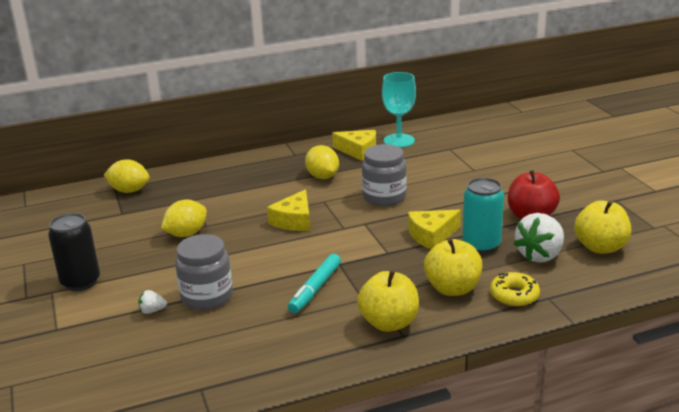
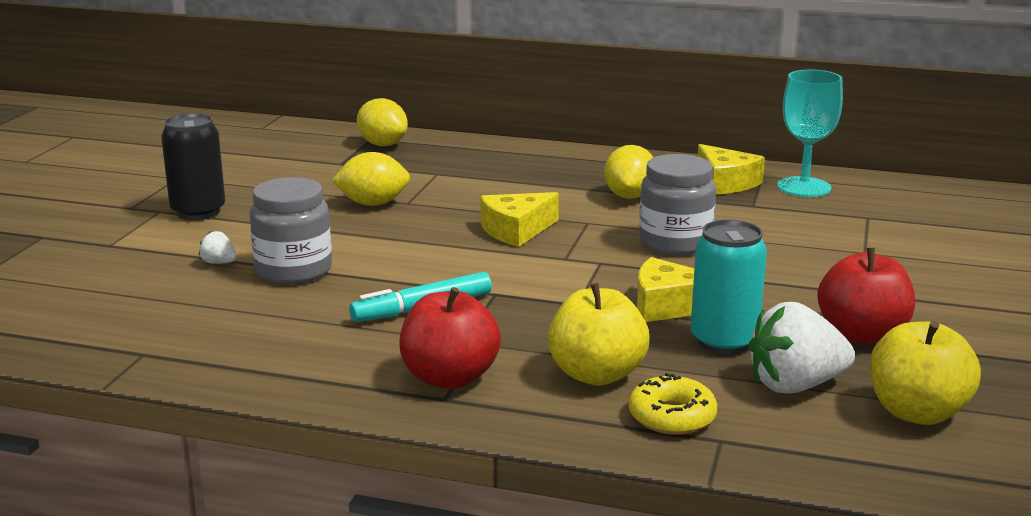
camera: 35 degrees right, 5 degrees down
yellow apple [357,270,419,332] -> red apple [399,287,501,389]

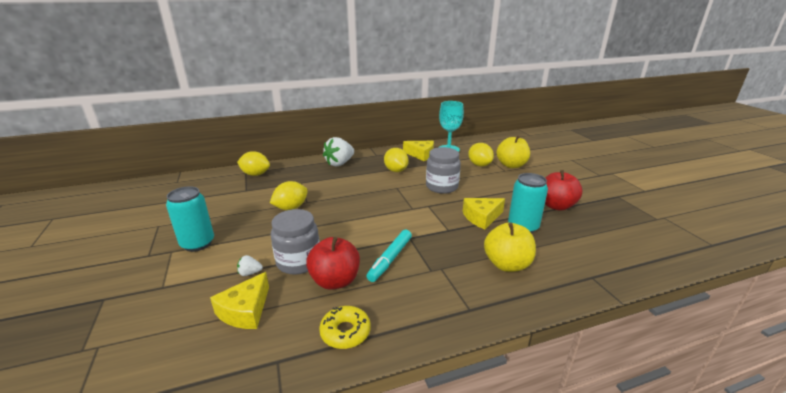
camera: 35 degrees left, 5 degrees up
black can [161,113,225,220] -> turquoise can [166,186,214,252]
red apple [399,287,501,389] -> red apple moved to [306,237,360,290]
yellow cheese [480,192,559,247] -> yellow cheese moved to [210,272,269,329]
yellow donut [629,373,717,435] -> yellow donut moved to [319,306,371,349]
white strawberry [748,302,855,394] -> white strawberry moved to [323,137,354,166]
yellow apple [870,321,981,425] -> yellow apple moved to [496,135,530,168]
none -> yellow lemon [468,143,494,166]

